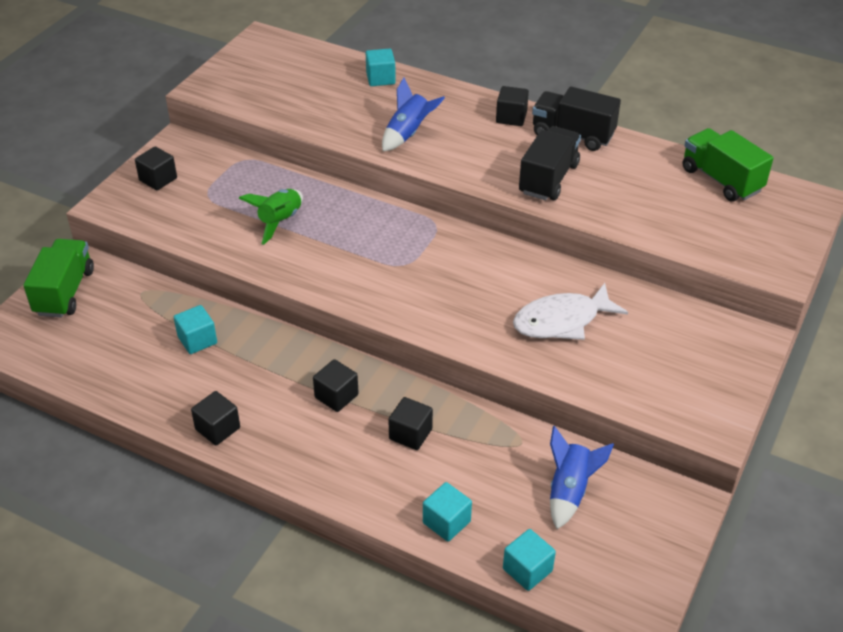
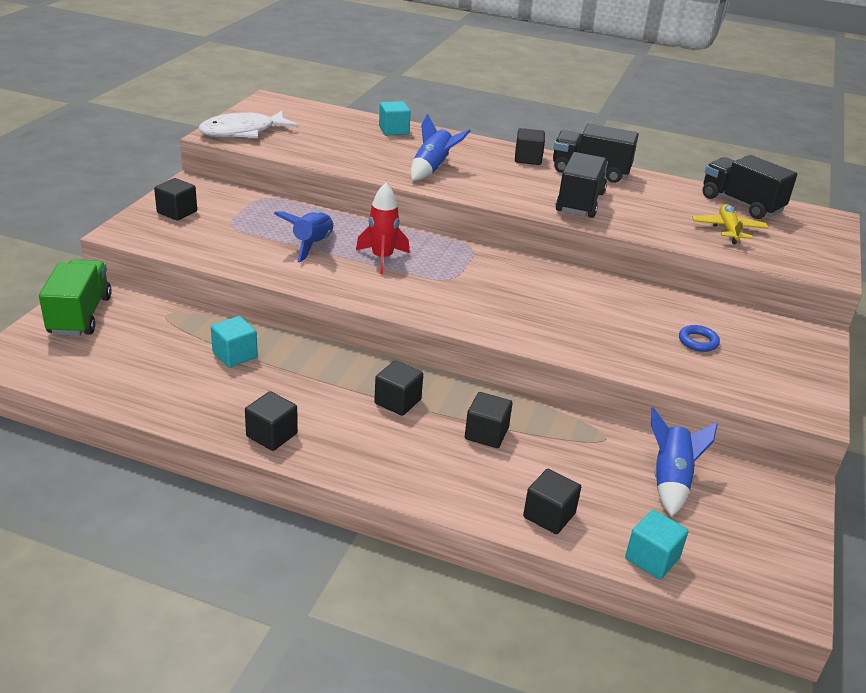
camera: 10 degrees left, 10 degrees down
green rocket [239,189,303,245] -> blue rocket [274,211,334,262]
turquoise cube [423,482,472,542] -> black cube [523,469,581,534]
white fish [513,283,628,340] -> white fish moved to [199,111,298,138]
green truck [682,128,774,201] -> black truck [702,155,797,219]
none -> red rocket [356,183,410,274]
none -> blue ring [679,325,720,352]
none -> yellow plane [692,204,768,244]

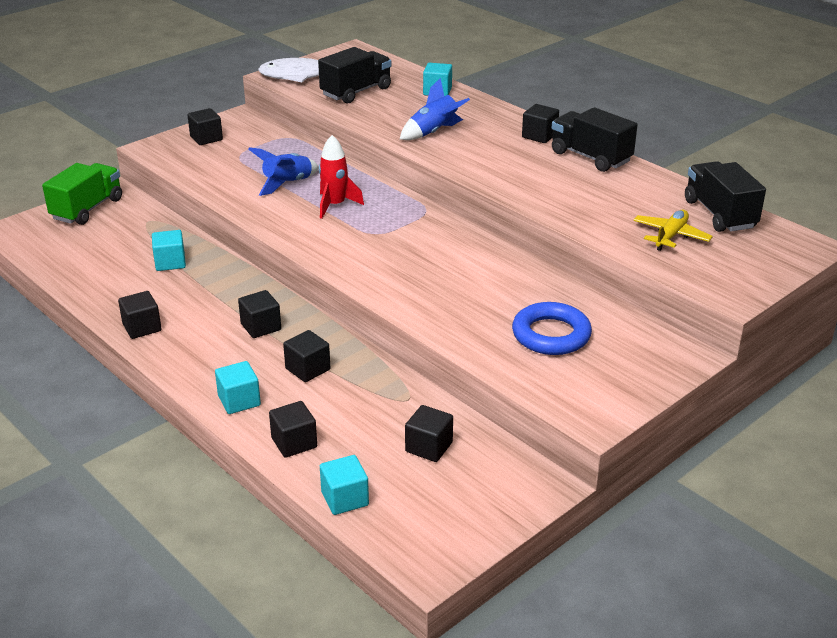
camera: 30 degrees right, 0 degrees up
black truck [555,152,608,218] -> black truck moved to [318,47,392,104]
blue rocket [651,407,718,517] -> black cube [405,405,453,462]
blue ring [679,325,720,352] -> blue ring [512,302,592,355], size x1.92
none -> turquoise cube [215,361,261,414]

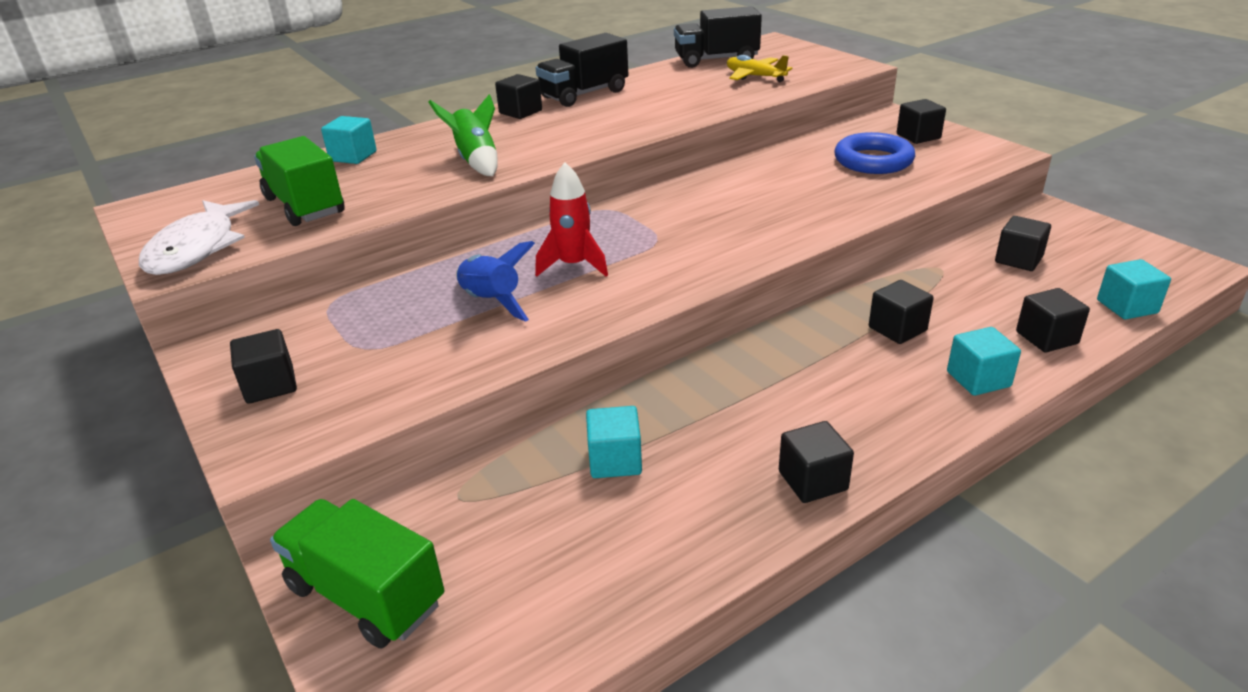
camera: 80 degrees left, 0 degrees up
black cube [238,290,281,338] -> black cube moved to [897,99,946,144]
black truck [318,47,392,104] -> green truck [254,136,345,226]
blue rocket [400,78,470,140] -> green rocket [429,94,498,176]

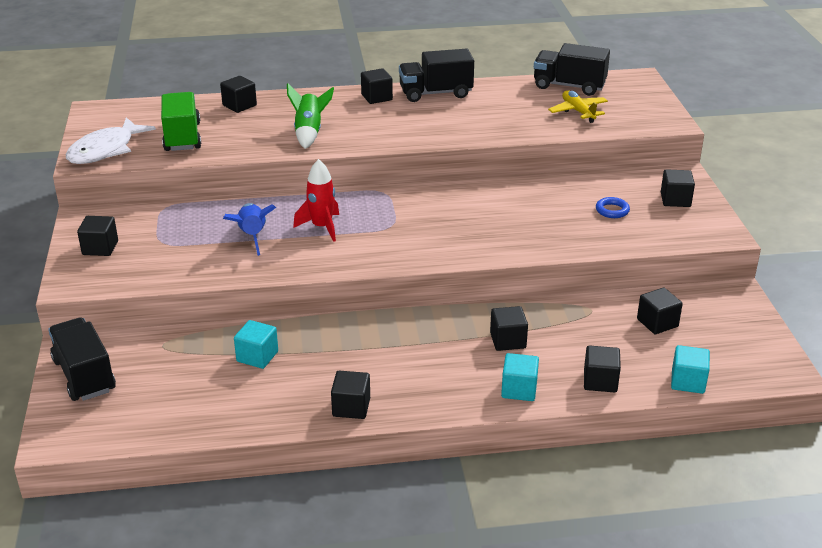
camera: 25 degrees right, 0 degrees up
green truck [270,499,444,648] -> black truck [48,317,116,401]
turquoise cube [321,116,377,164] -> black cube [220,76,257,113]
blue ring [834,132,915,174] -> blue ring [596,197,630,218], size x0.52

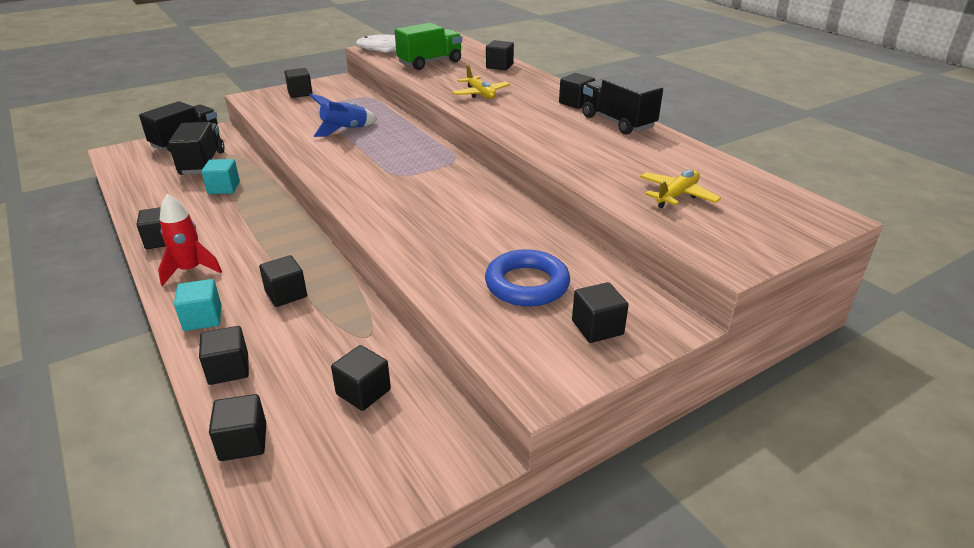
camera: 65 degrees right, 0 degrees up
green rocket [287,83,334,149] -> yellow plane [452,65,510,99]
red rocket [293,159,339,242] -> red rocket moved to [158,194,222,286]
black truck [534,43,610,96] -> black truck moved to [168,122,225,175]
blue ring [596,197,630,218] -> blue ring [485,249,570,307], size x1.92
turquoise cube [671,345,710,394] -> black cube [209,394,266,461]

